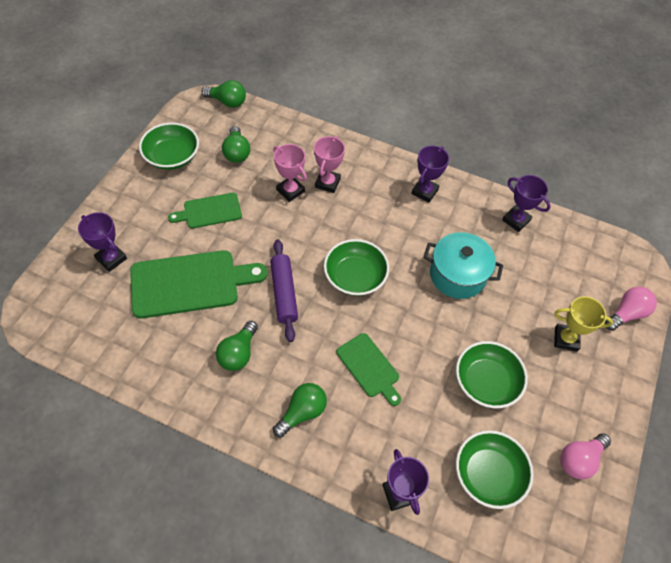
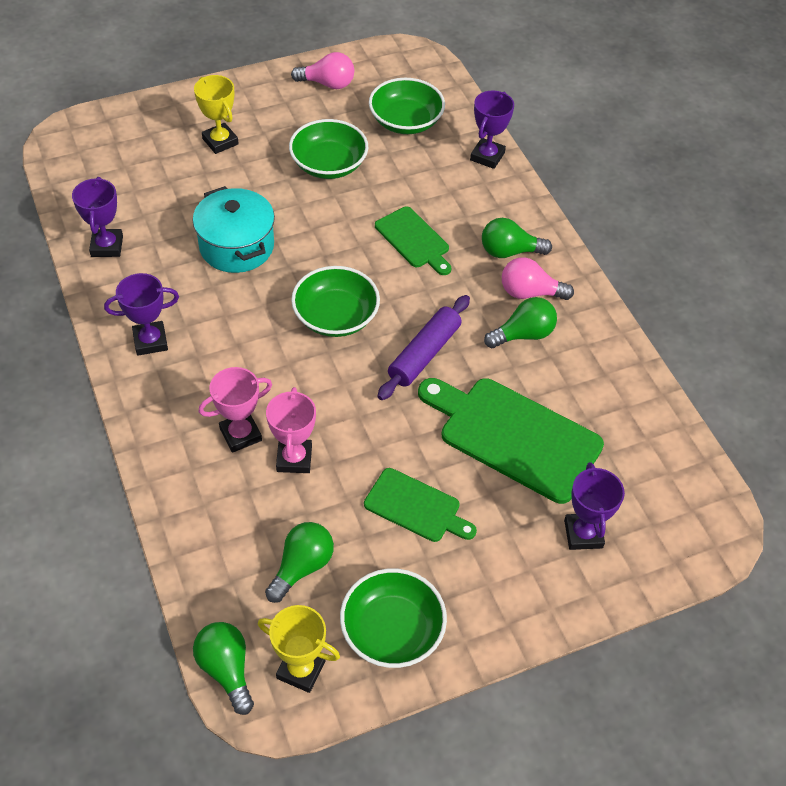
camera: 135 degrees left, 5 degrees down
green cutting board [337,333,401,406] -> green cutting board turned 135 degrees clockwise [375,207,451,275]
pink light bulb [605,287,657,331] -> pink light bulb moved to [502,257,574,300]
none -> yellow trophy [258,605,340,693]

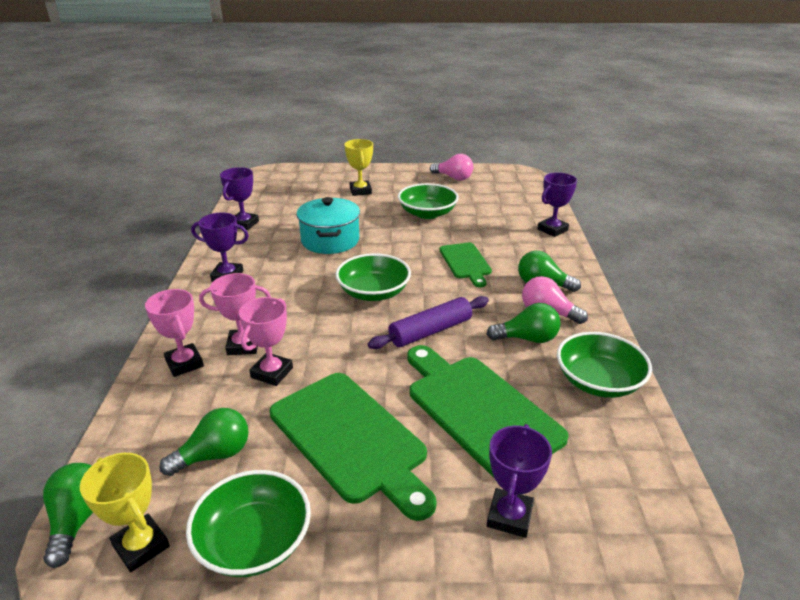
camera: 25 degrees right, 20 degrees down
green cutting board [364,468,477,542] -> green cutting board [270,373,436,521], size x1.76
green bowl [369,78,445,134] -> green bowl moved to [557,332,652,398]
none -> pink trophy [145,289,204,377]

